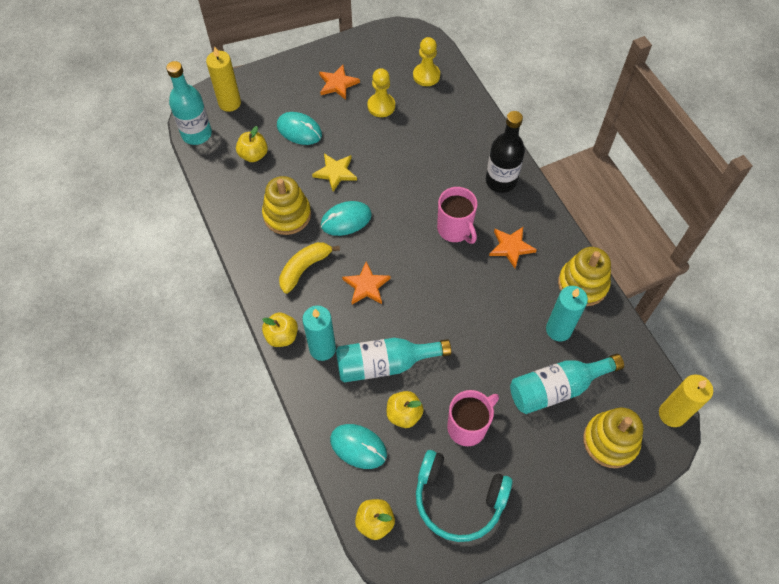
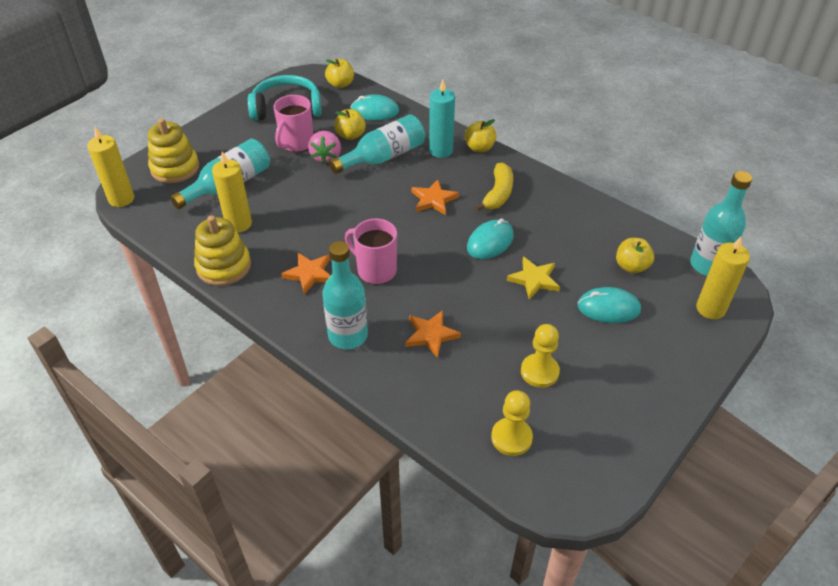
camera: 155 degrees right, 15 degrees down
yellow stacking toy [262,176,311,235] -> none
orange star [319,65,360,100] -> orange star moved to [405,310,461,358]
black bottle [486,111,525,193] -> turquoise bottle [322,241,368,349]
turquoise candle [546,286,588,341] -> yellow candle [212,151,252,233]
none -> pink strawberry [308,131,341,164]

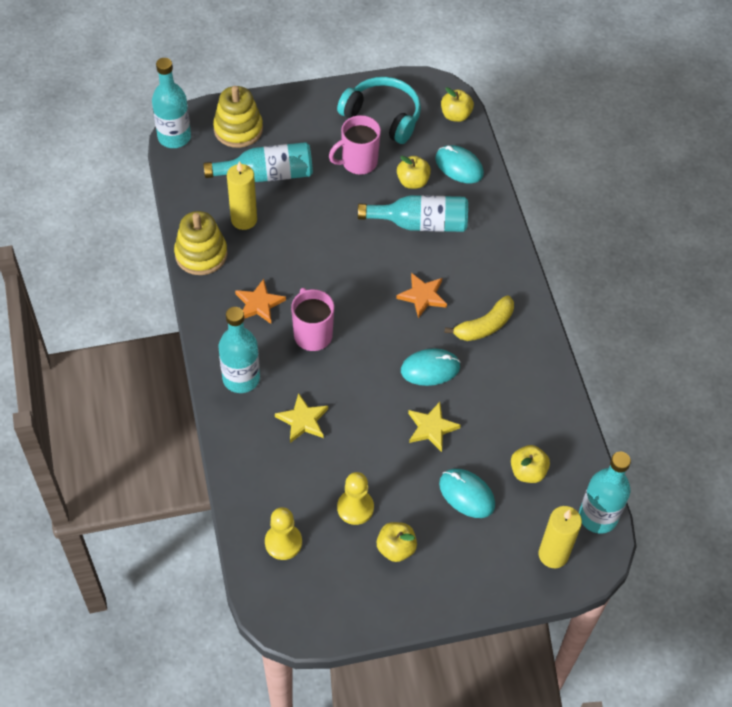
camera: 35 degrees right, 10 degrees up
yellow candle [87,127,134,207] -> turquoise bottle [152,58,191,148]
pink strawberry [308,131,341,164] -> none
orange star [405,310,461,358] -> yellow star [275,393,328,443]
turquoise candle [429,80,455,158] -> none
yellow apple [465,119,497,152] -> yellow apple moved to [376,522,417,562]

